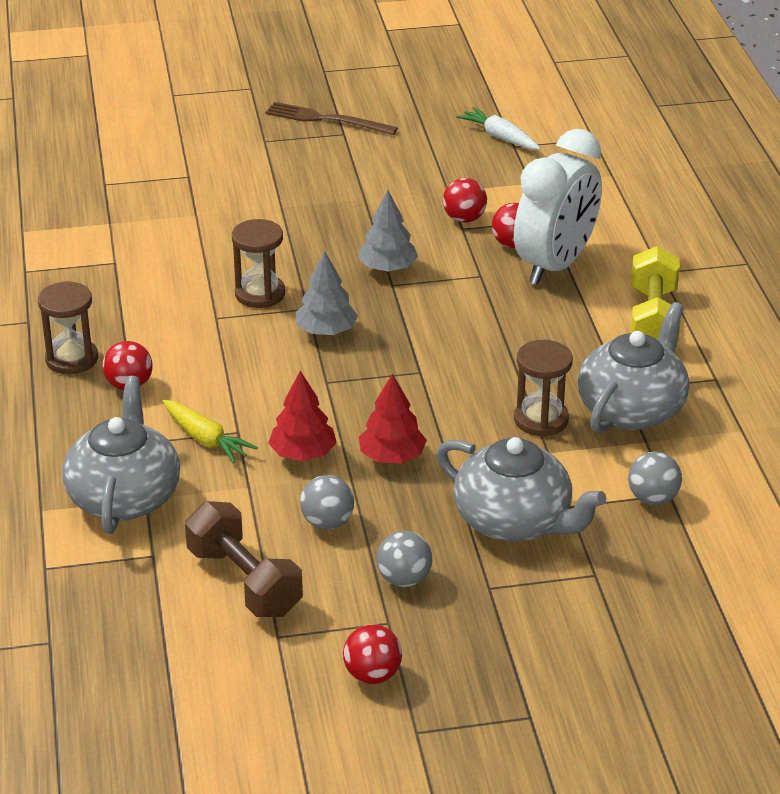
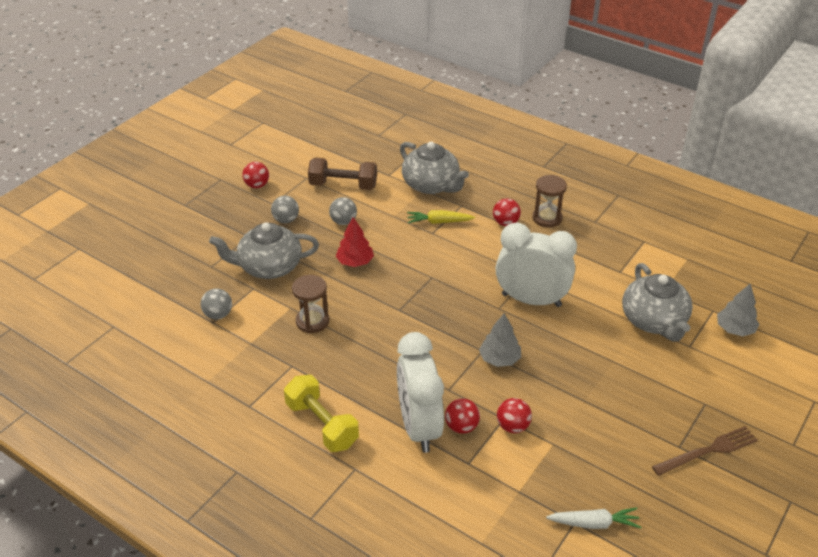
camera: 135 degrees right, 5 degrees up
brown hourglass [232,219,285,308] -> white clock [495,222,577,307]
red tree [268,371,337,461] -> none
grey tree [296,251,358,335] -> grey tree moved to [717,283,759,336]
grey teapot [578,302,689,433] -> grey teapot moved to [622,263,693,342]

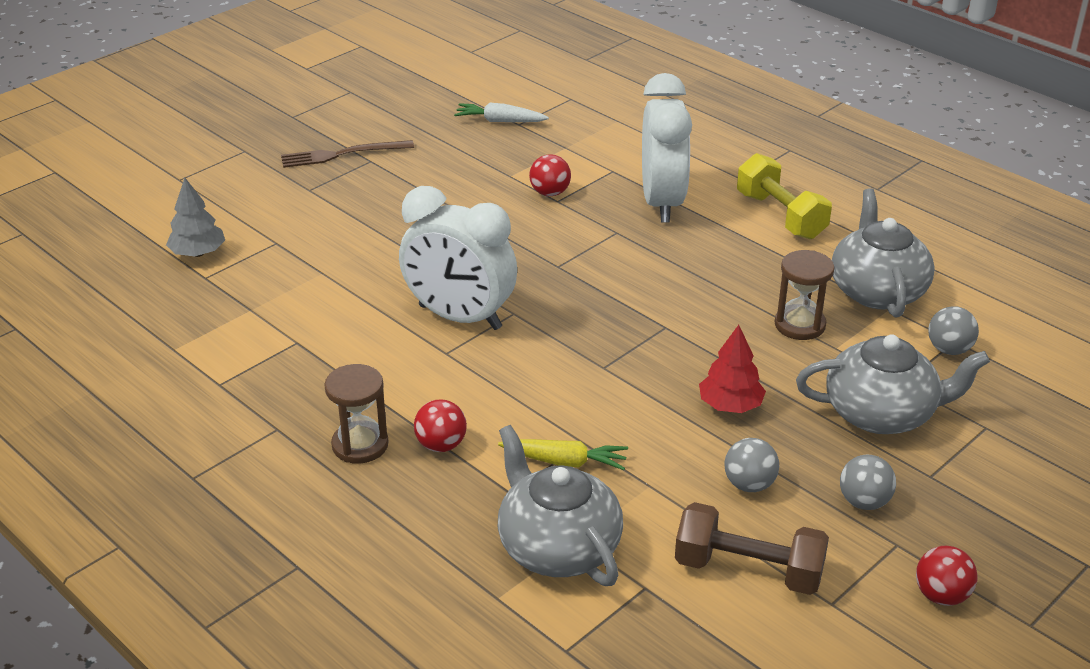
camera: 170 degrees left, 5 degrees down
red ball [445,398,480,434] -> none
grey tree [479,313,521,367] -> none
grey teapot [622,263,693,342] -> grey teapot moved to [832,188,935,317]

